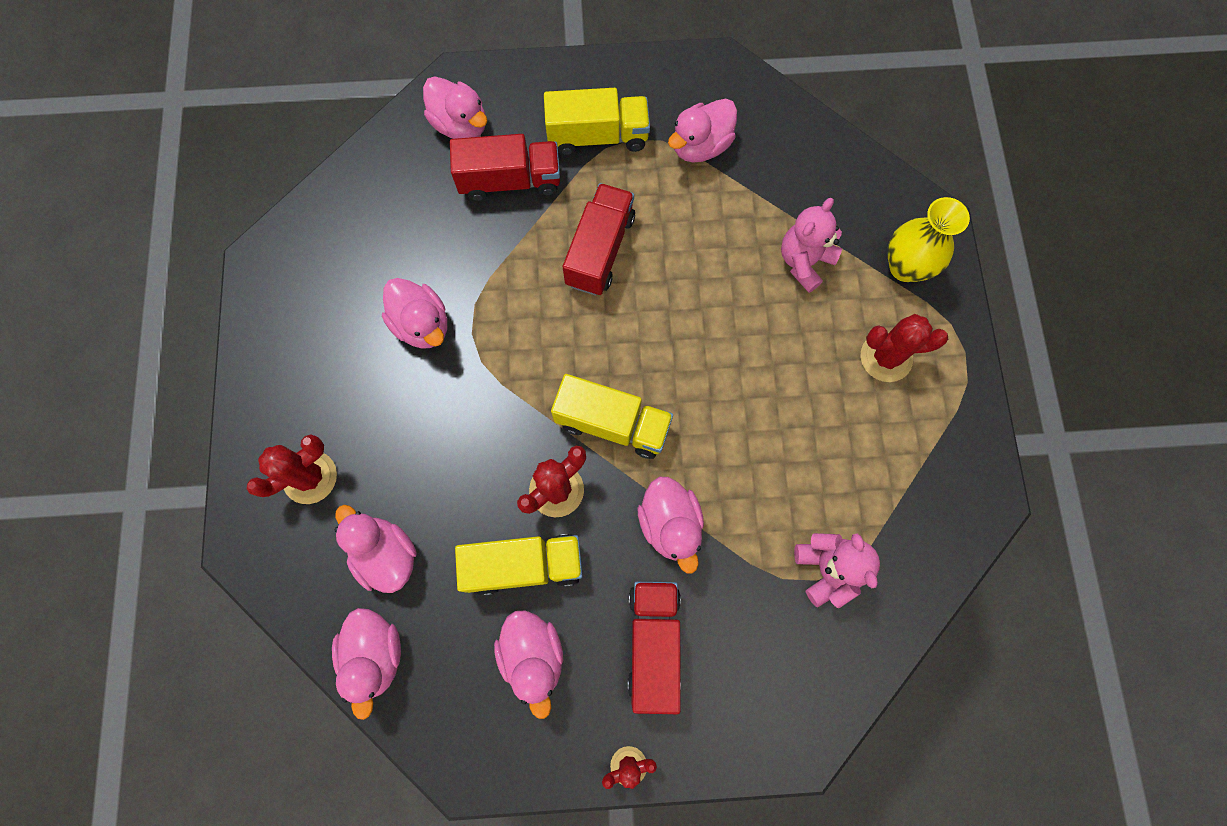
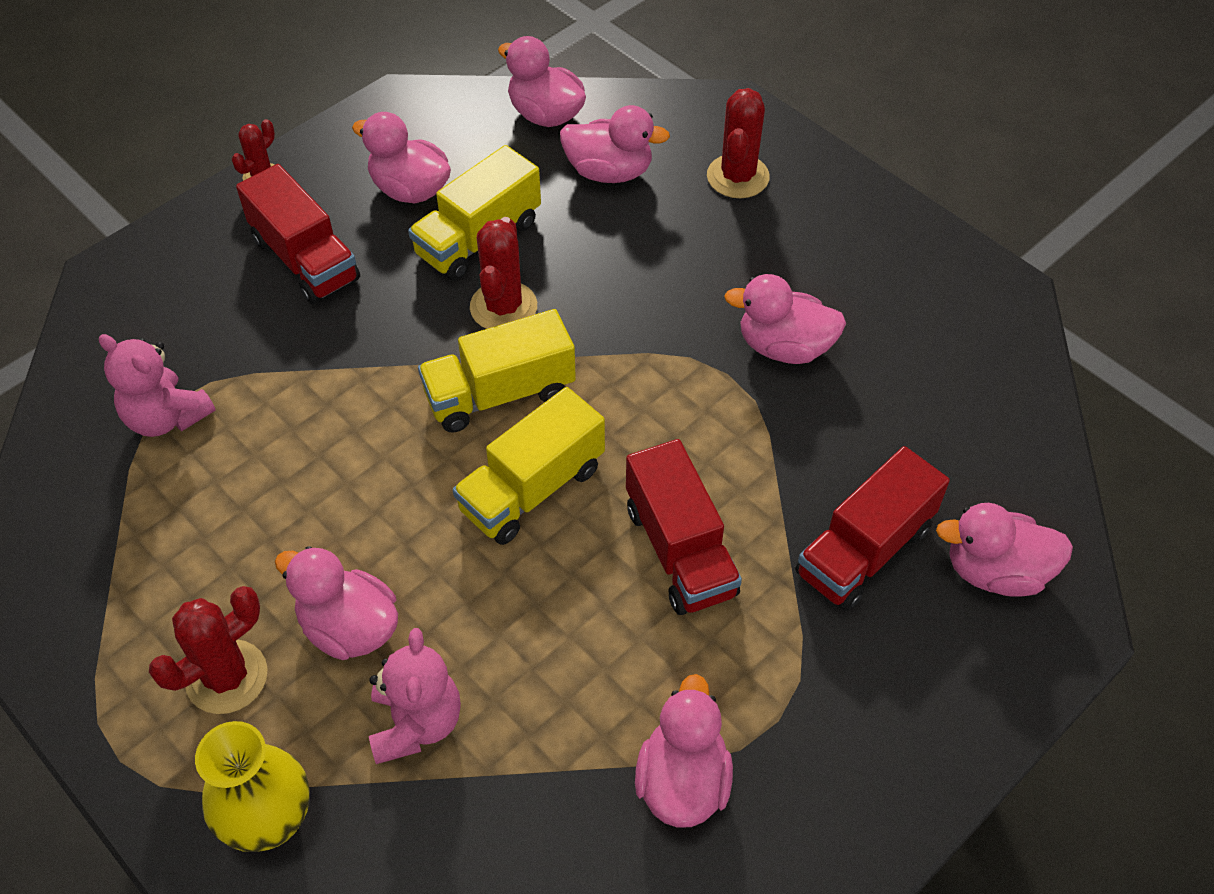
camera: 140 degrees right, 20 degrees down
yellow truck [544,88,650,156] -> yellow truck moved to [453,387,605,545]
pink duck [637,477,704,574] -> pink duck moved to [275,546,398,660]

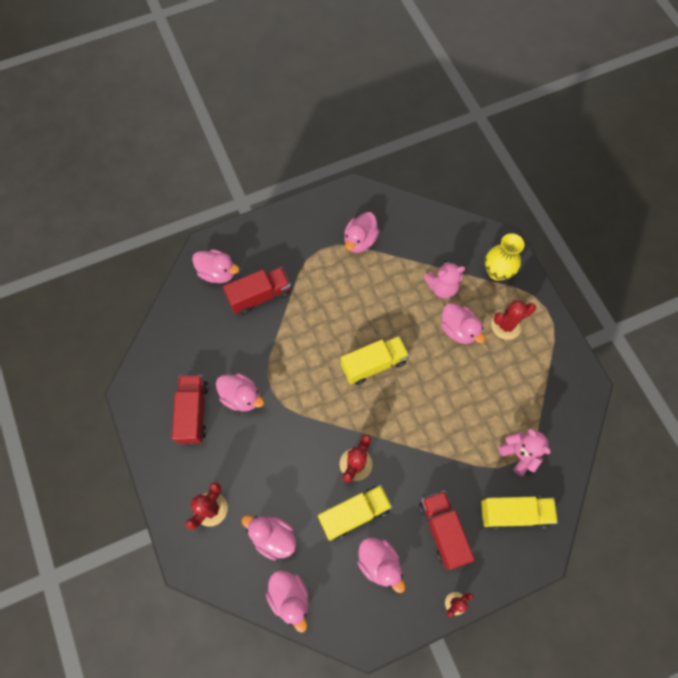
camera: 160 degrees left, 15 degrees up
pink teddy bear [369,628,461,764] -> pink teddy bear turned 120 degrees counterclockwise [424,260,465,298]
yellow truck [418,309,576,433] -> yellow truck moved to [481,496,558,529]
red truck [626,439,742,615] -> red truck moved to [172,375,209,444]

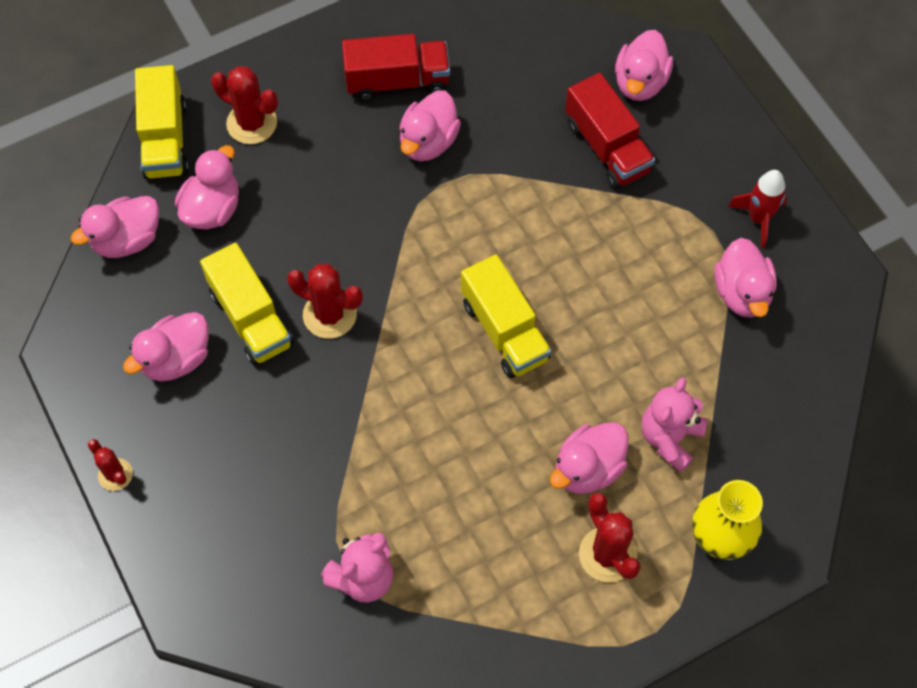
camera: 85 degrees right, 5 degrees down
pink duck [344,212,379,253] -> pink duck turned 120 degrees counterclockwise [714,238,777,318]
red truck [419,491,475,570] -> none
pink teddy bear [424,260,465,298] -> pink teddy bear turned 45 degrees clockwise [642,377,707,472]
yellow truck [481,496,558,529] -> yellow truck moved to [135,65,189,179]
none -> red rocket [728,170,787,248]

